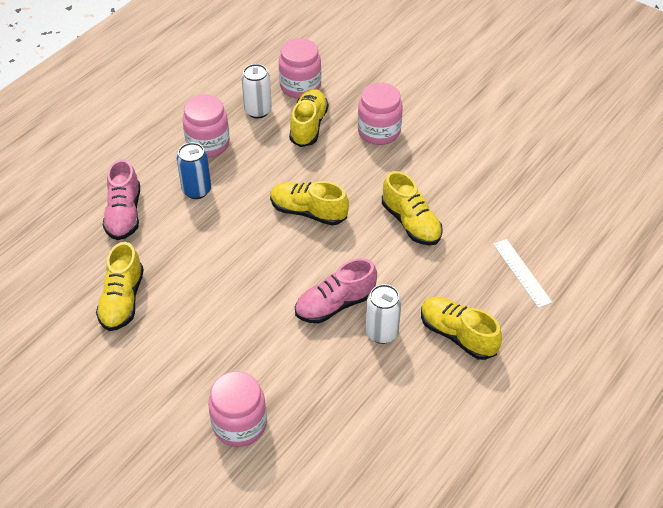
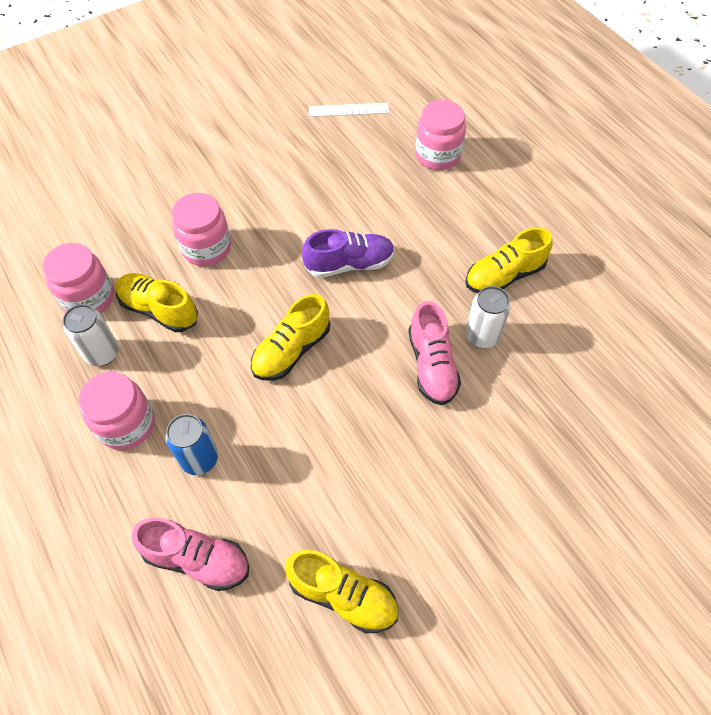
camera: 70 degrees left, 10 degrees up
pink jar [208,371,267,447] -> pink jar moved to [415,100,466,170]
yellow shoe [382,171,443,245] -> purple shoe [302,229,395,278]
white ruler [493,239,552,308] -> white ruler moved to [309,103,389,117]

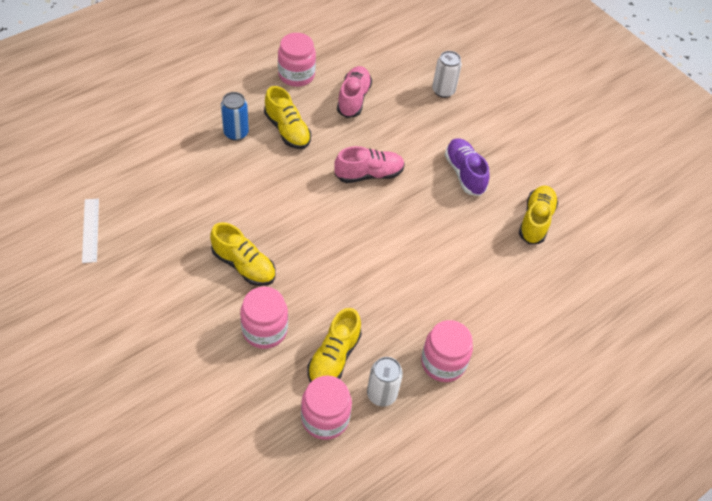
camera: 100 degrees left, 5 degrees down
pink shoe [132,518,249,591] -> pink shoe moved to [337,66,372,118]
blue can [166,414,218,475] -> blue can moved to [221,92,249,141]
yellow shoe [251,294,330,381] -> yellow shoe moved to [210,222,276,286]
purple shoe [302,229,395,278] -> purple shoe moved to [445,139,490,196]
pink jar [415,100,466,170] -> pink jar moved to [278,33,316,87]
white can [465,286,511,348] -> white can moved to [432,51,462,98]

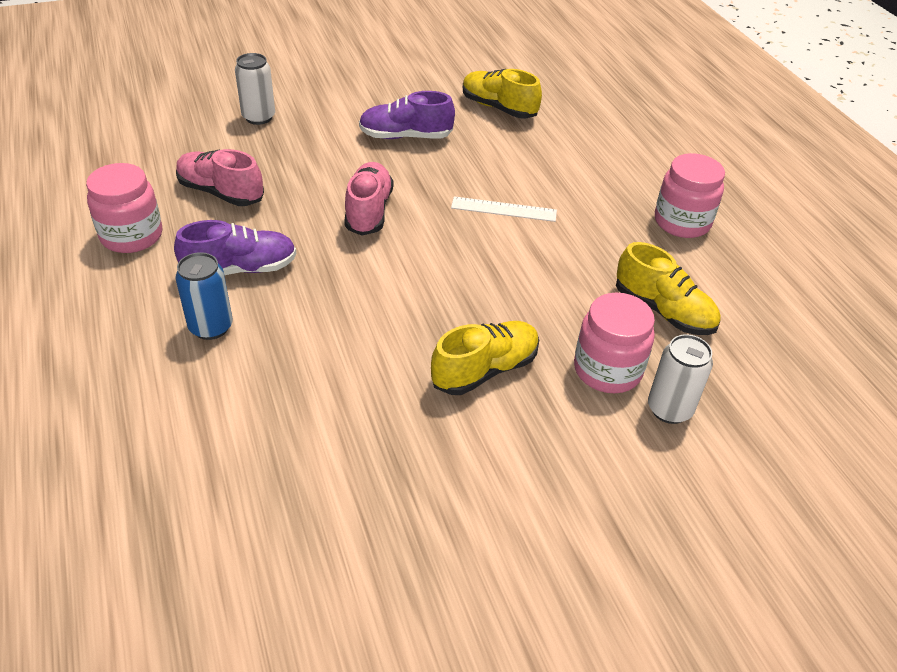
camera: 70 degrees left, 10 degrees down
white ruler [82,198,99,263] -> white ruler moved to [451,197,557,222]
yellow shoe [264,86,311,149] -> purple shoe [174,220,297,275]
pink jar [301,375,352,440] -> none
white can [367,357,403,407] -> white can moved to [648,334,713,424]

